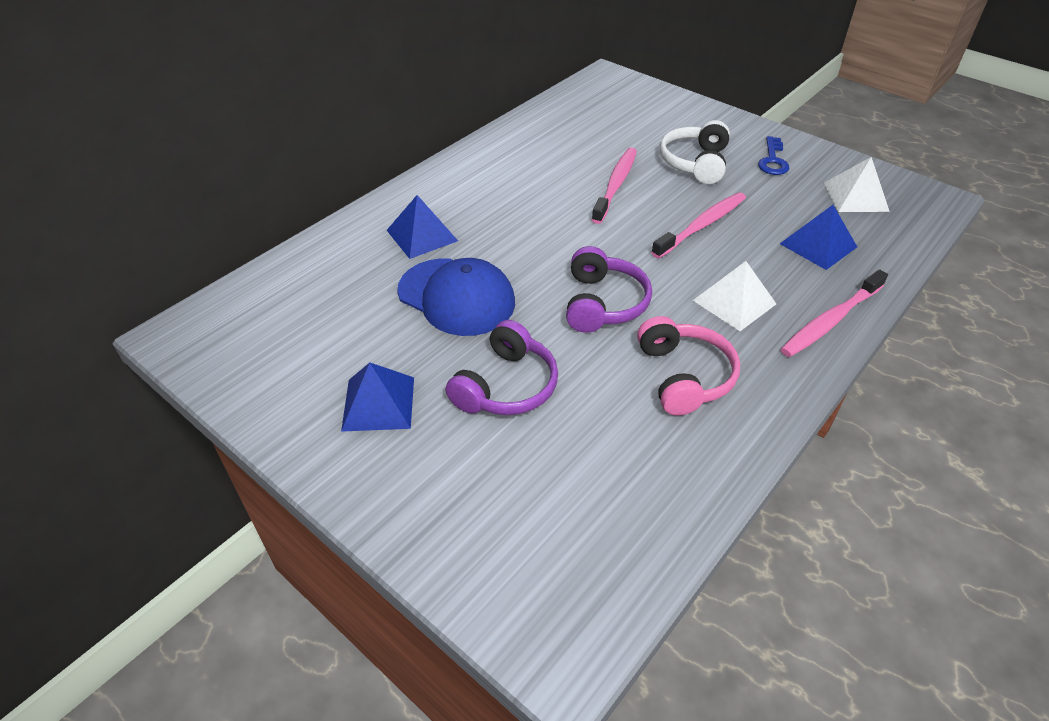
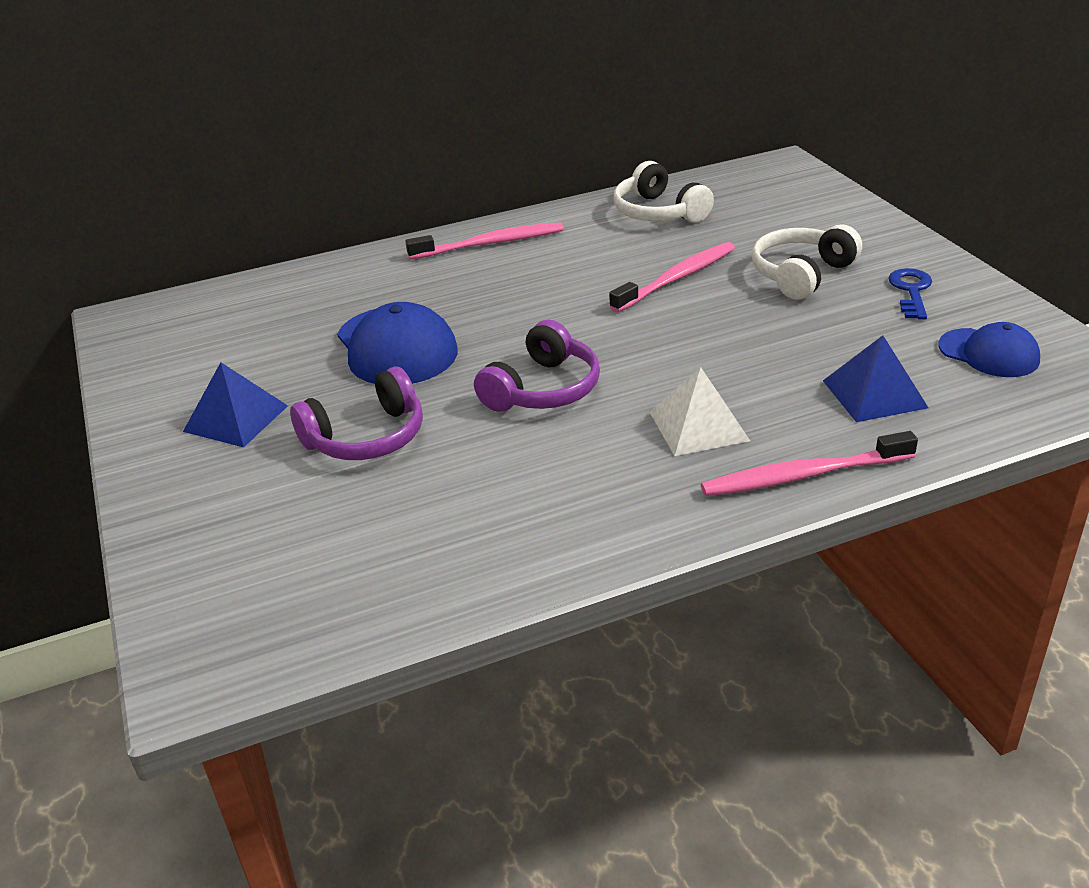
camera: 30 degrees right, 10 degrees down
blue pyramid [387,195,458,259] -> none
pink headphones [637,316,740,416] -> none
pink toothbrush [651,192,746,258] -> pink toothbrush moved to [405,222,564,259]
blue key [758,136,789,175] -> blue key turned 150 degrees clockwise [888,268,932,320]
white pyramid [824,157,890,212] -> blue cap [938,322,1040,377]
none -> white headphones [613,161,714,223]

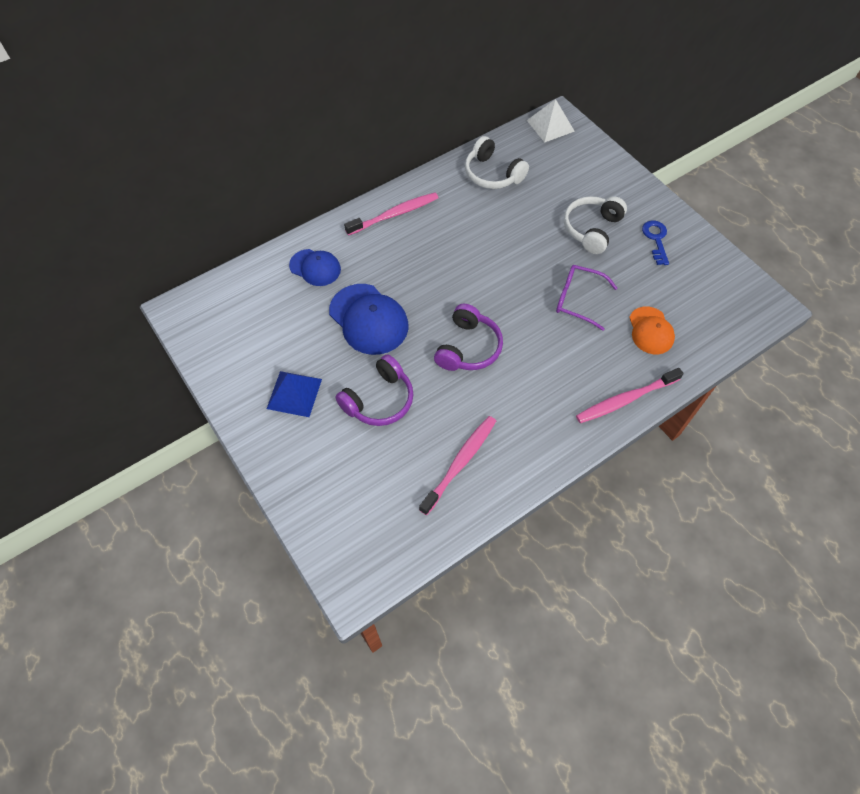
camera: 15 degrees left, 25 degrees up
pink toothbrush [609,242,735,312] -> pink toothbrush moved to [419,416,496,515]
white pyramid [650,367,750,456] -> white pyramid moved to [527,99,575,143]
blue pyramid [823,335,928,422] -> orange cap [629,307,675,354]
blue cap [938,322,1040,377] -> blue cap moved to [289,249,341,286]
none -> purple glasses [556,265,617,331]

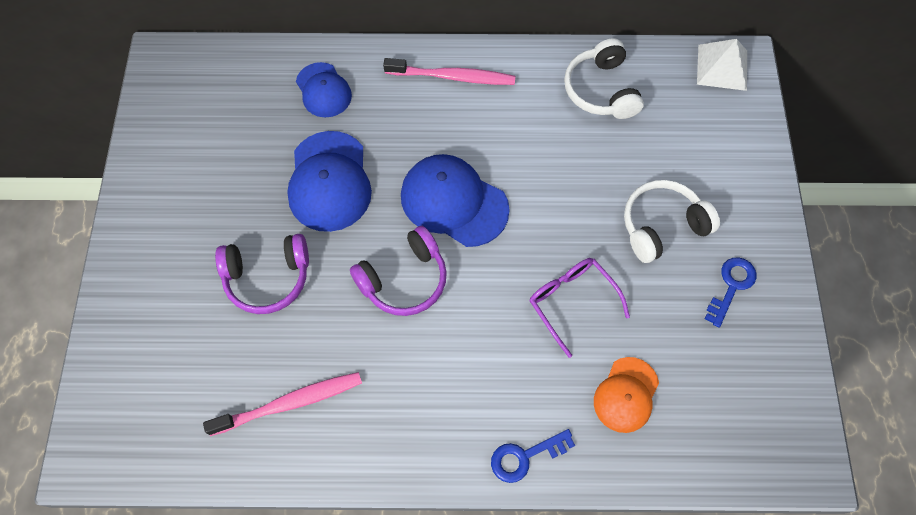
camera: 35 degrees right, 5 degrees up
blue pyramid [267,371,322,417] -> none
pink toothbrush [576,368,684,423] -> blue key [491,429,576,483]
none -> blue cap [401,154,510,247]

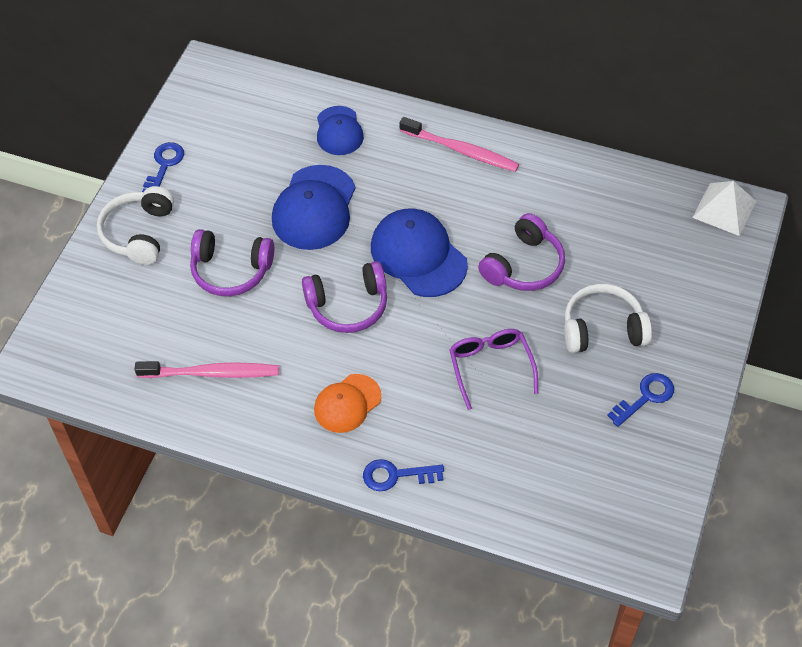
camera: 20 degrees right, 10 degrees down
white headphones [564,38,644,119] -> white headphones moved to [97,186,174,265]
orange cap [594,357,659,433] -> orange cap moved to [314,374,381,433]
none -> blue key [142,142,184,192]
none -> purple headphones [478,213,565,291]

